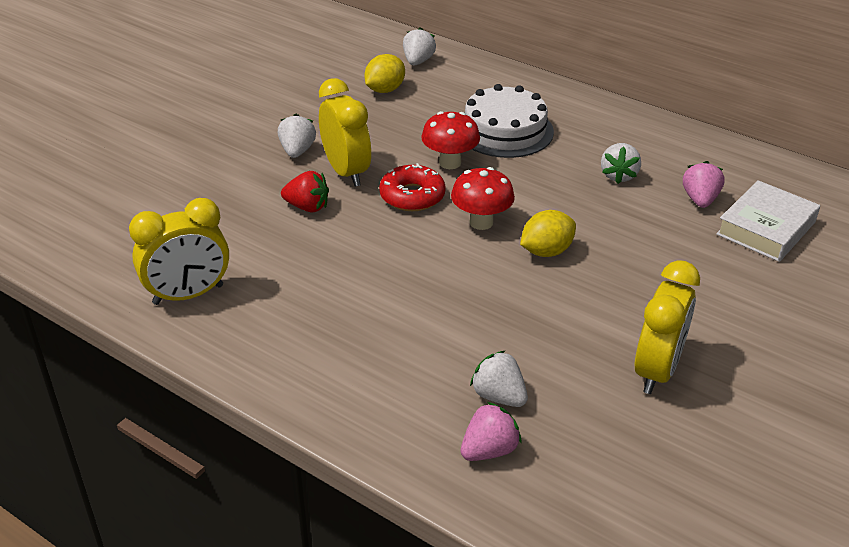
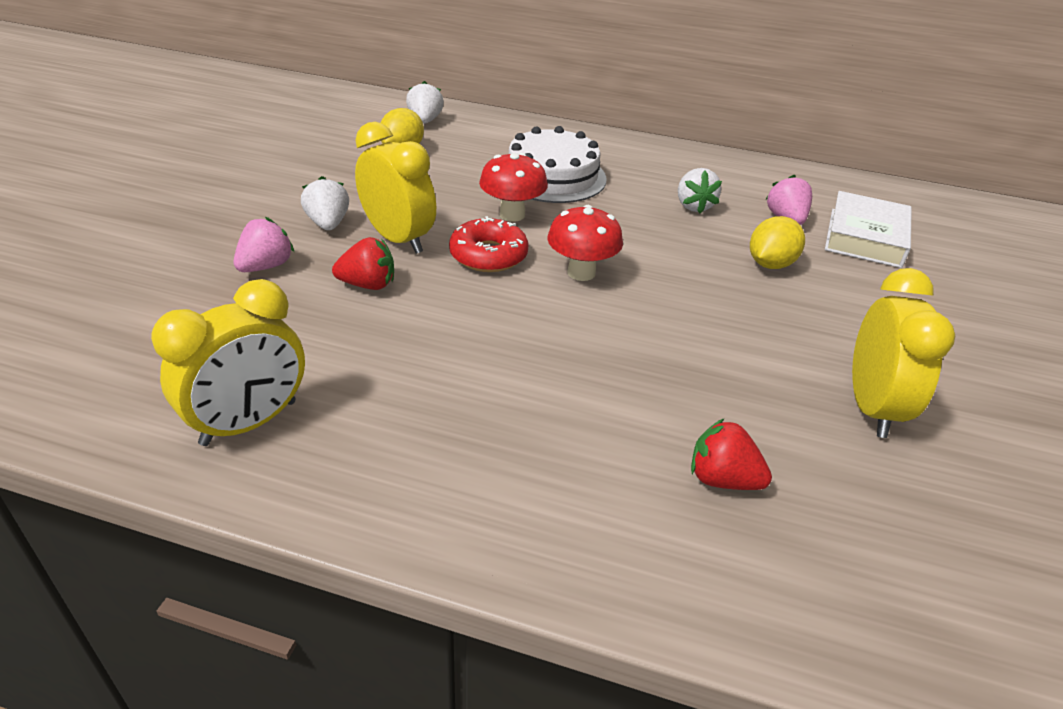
camera: 20 degrees left, 0 degrees up
pink strawberry [461,402,522,461] -> pink strawberry moved to [234,217,294,272]
white strawberry [470,350,528,407] -> red strawberry [691,419,772,490]
yellow lemon [520,210,576,257] -> yellow lemon moved to [750,216,805,269]

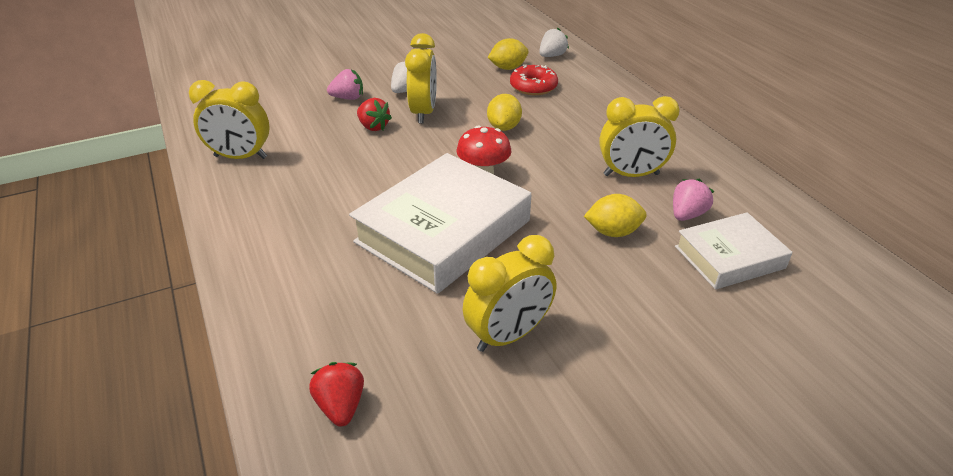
camera: 50 degrees right, 0 degrees up
red donut [449,216,528,272] -> red donut moved to [510,65,558,95]
red mushroom [479,153,548,222] -> yellow lemon [487,94,522,131]
white cake [509,126,607,203] -> none
white strawberry [678,168,722,214] -> yellow clock [599,96,680,177]
red strawberry [691,419,772,490] -> red strawberry moved to [309,362,364,427]
none -> white book [349,153,531,294]

